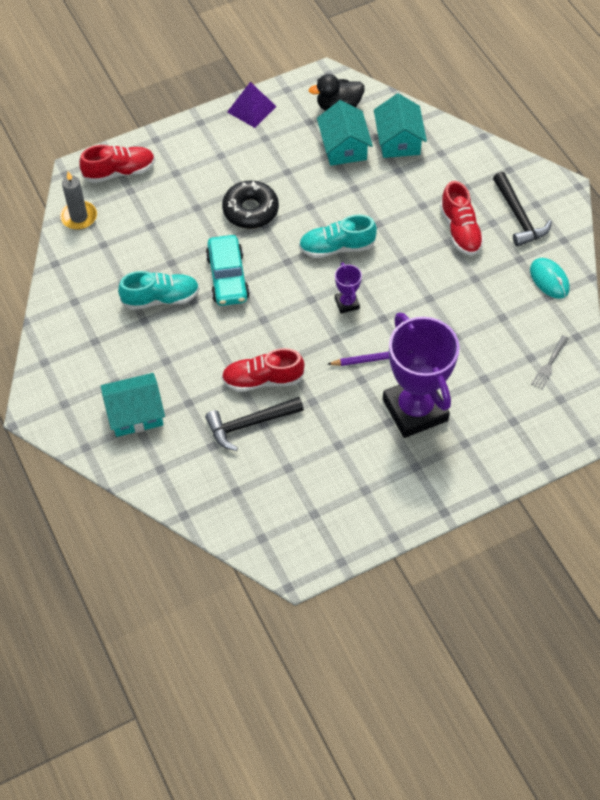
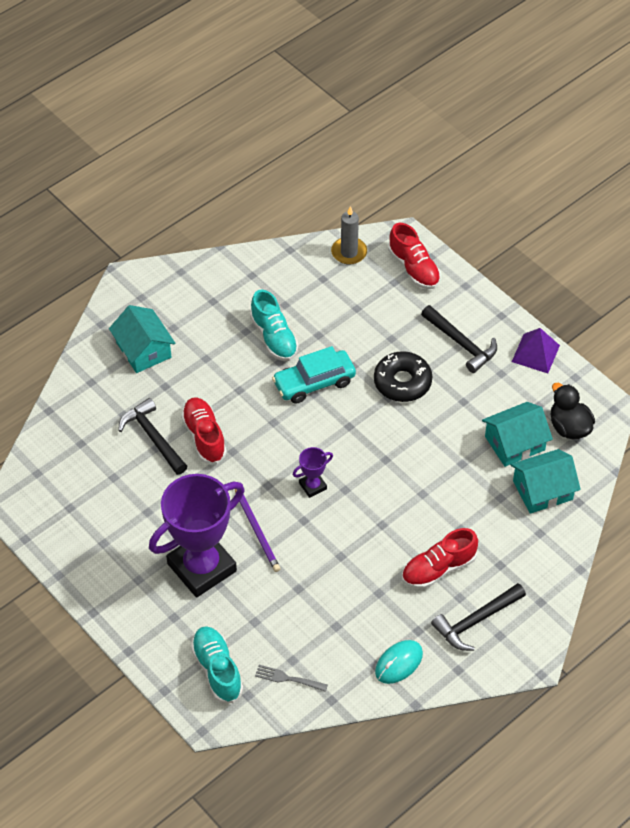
camera: 75 degrees right, 5 degrees down
turquoise shoe [299,215,377,258] -> turquoise shoe moved to [191,626,243,703]
none -> black hammer [421,305,497,373]

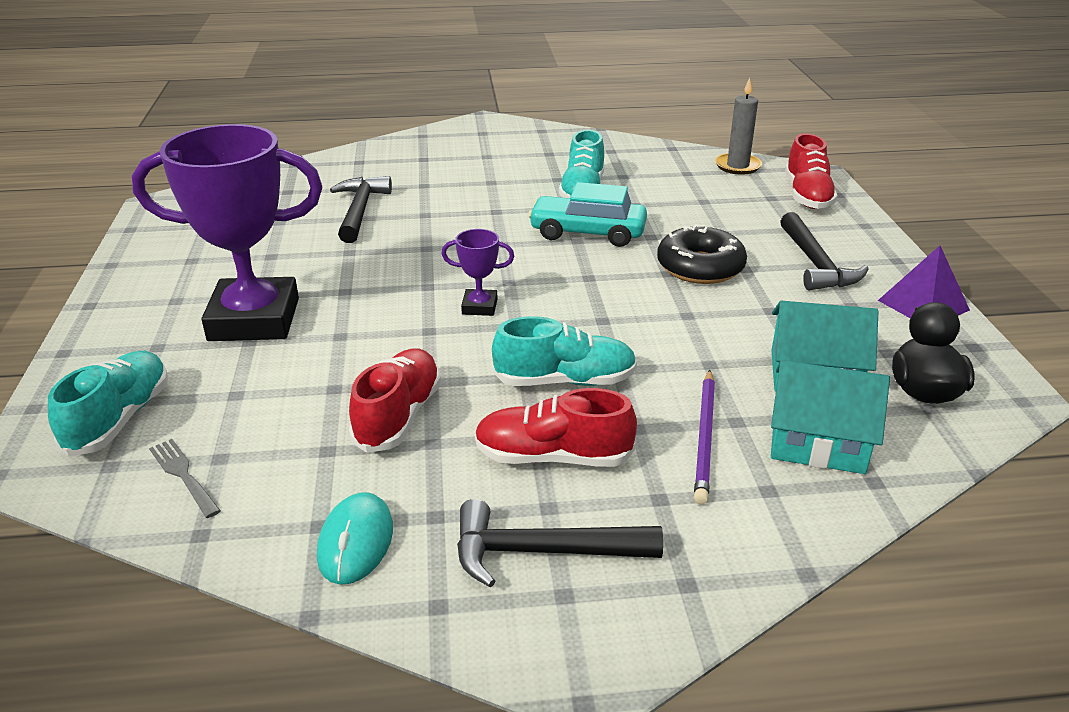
camera: 35 degrees right, 20 degrees down
turquoise house [109,305,176,373] -> none
red shoe [181,397,227,464] -> red shoe moved to [349,348,441,453]
purple pencil [235,489,281,572] -> purple pencil moved to [694,370,715,505]
turquoise mouse [375,640,423,684] -> turquoise mouse turned 75 degrees counterclockwise [317,492,393,585]
none -> turquoise shoe [492,316,637,386]

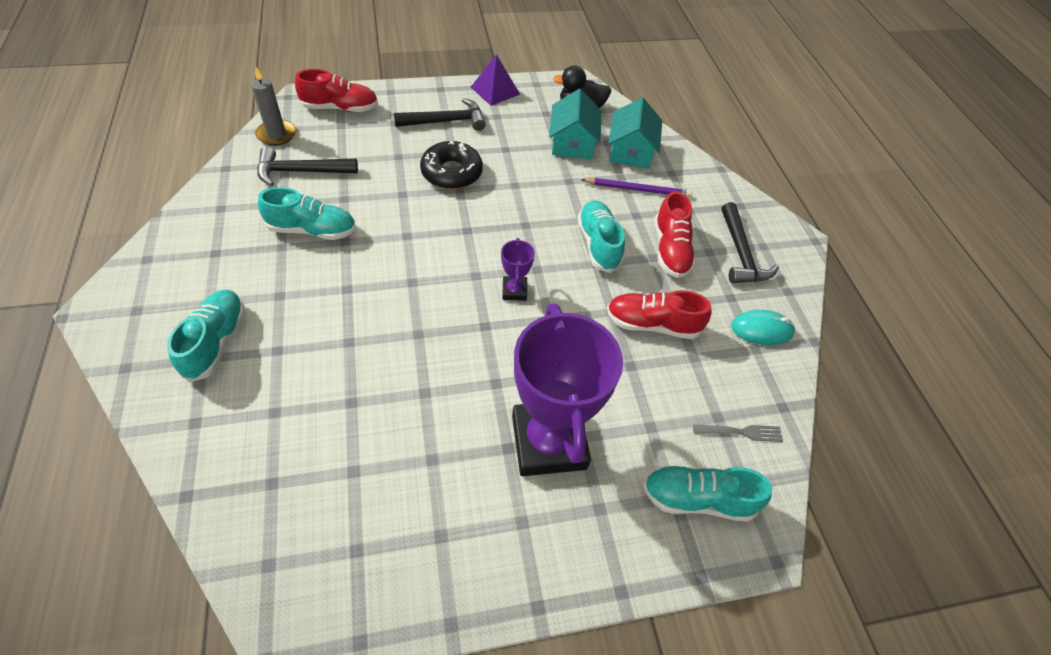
camera: 100 degrees left, 20 degrees up
grey fork [149,439,221,518] -> grey fork turned 135 degrees counterclockwise [693,424,783,442]
black hammer [330,176,392,243] -> black hammer moved to [257,147,358,186]
turquoise car [528,182,647,247] -> none
none -> turquoise shoe [167,290,245,382]

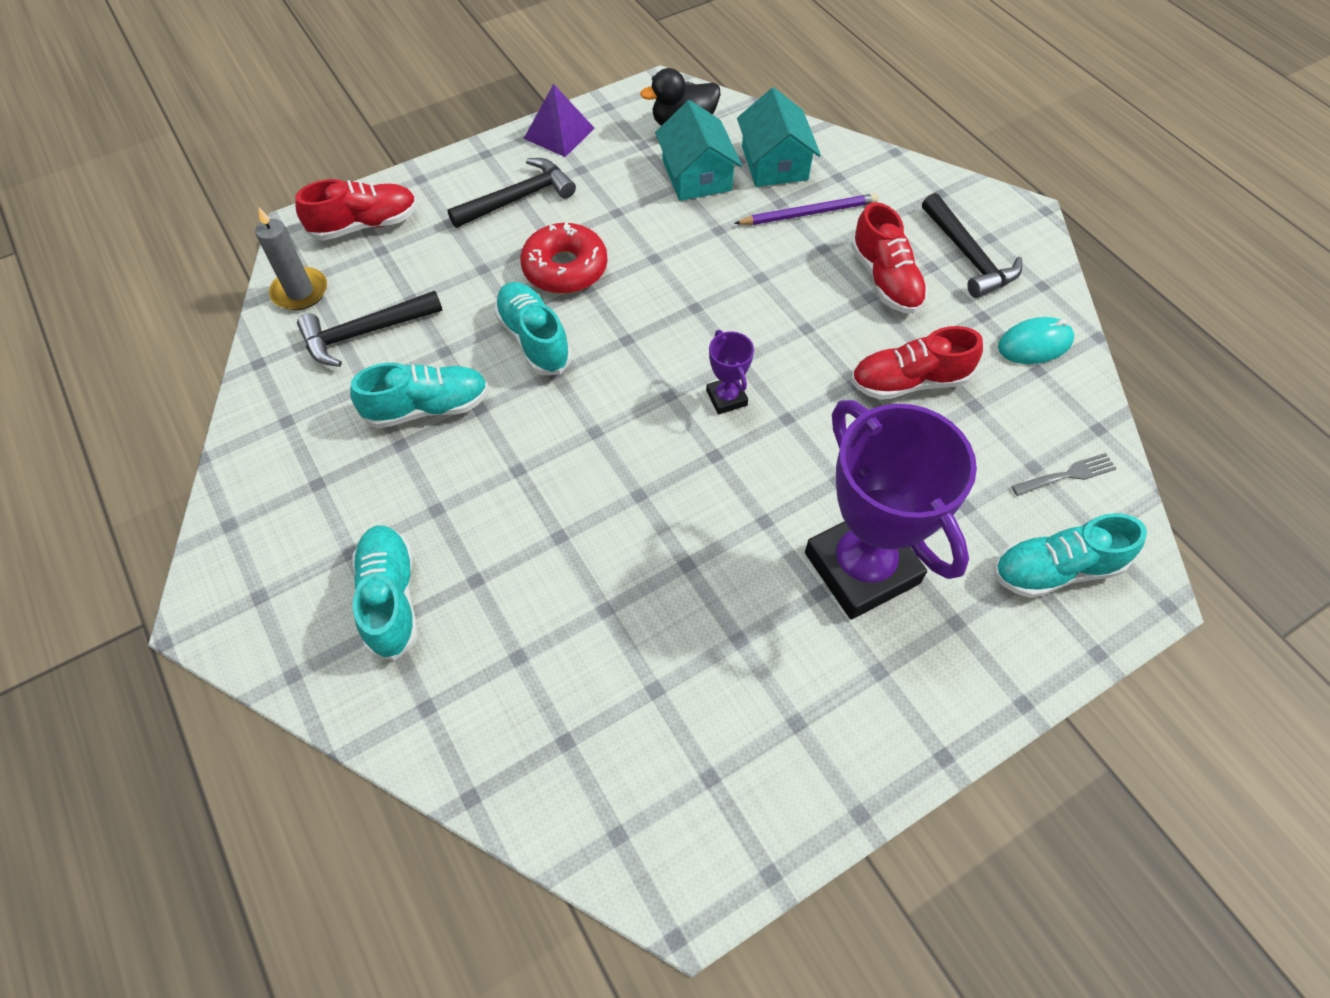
camera: 15 degrees left, 5 degrees up
black donut [420,141,483,190] -> red donut [520,222,608,294]
turquoise shoe [577,200,625,273] -> turquoise shoe moved to [494,282,572,375]

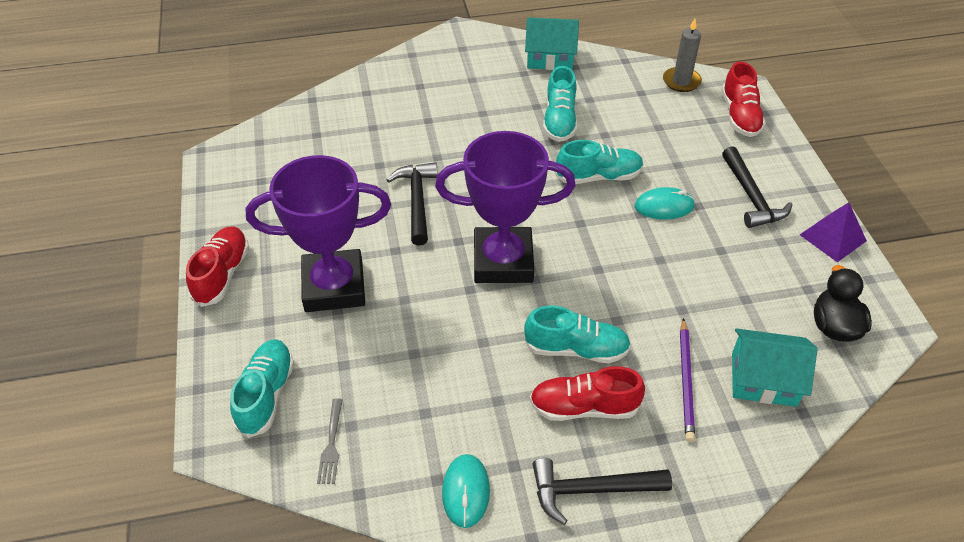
camera: 110 degrees right, 10 degrees down
black hammer [297,291,443,367] -> black hammer moved to [387,162,438,246]
turquoise shoe [352,525,418,661] -> turquoise shoe moved to [524,306,631,363]
red donut [520,222,608,294] -> turquoise mouse [635,187,695,219]
turquoise house [655,100,742,201] -> turquoise house moved to [525,17,579,70]
purple trophy [706,330,754,414] -> purple trophy [435,131,576,283], size x2.36
red shoe [851,326,983,400] -> red shoe moved to [186,227,249,307]

